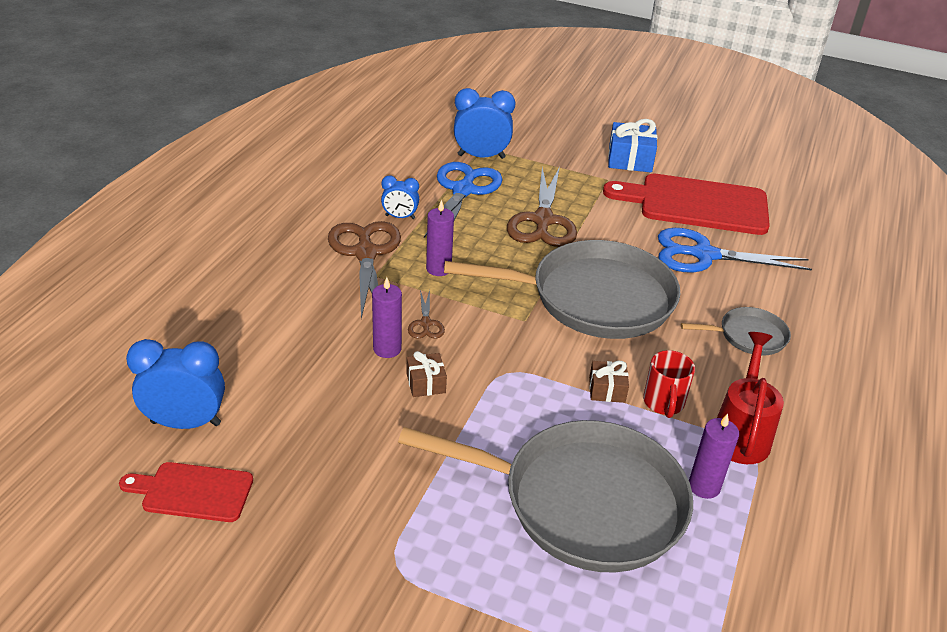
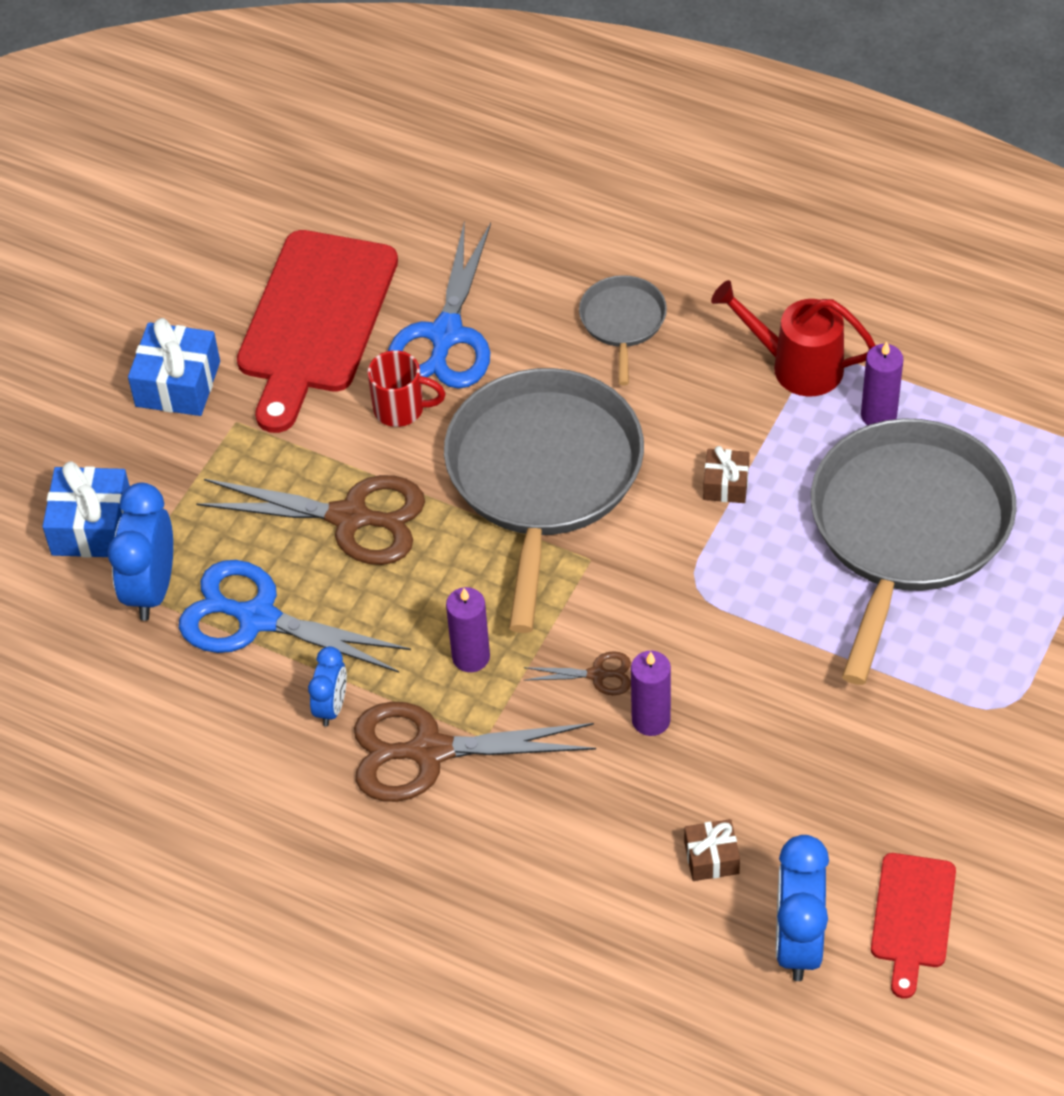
camera: 80 degrees left, 15 degrees up
brown gift [407,351,447,397] -> brown gift moved to [684,819,740,881]
red mug [643,350,695,418] -> red mug moved to [367,350,446,427]
none -> blue gift [42,462,130,558]

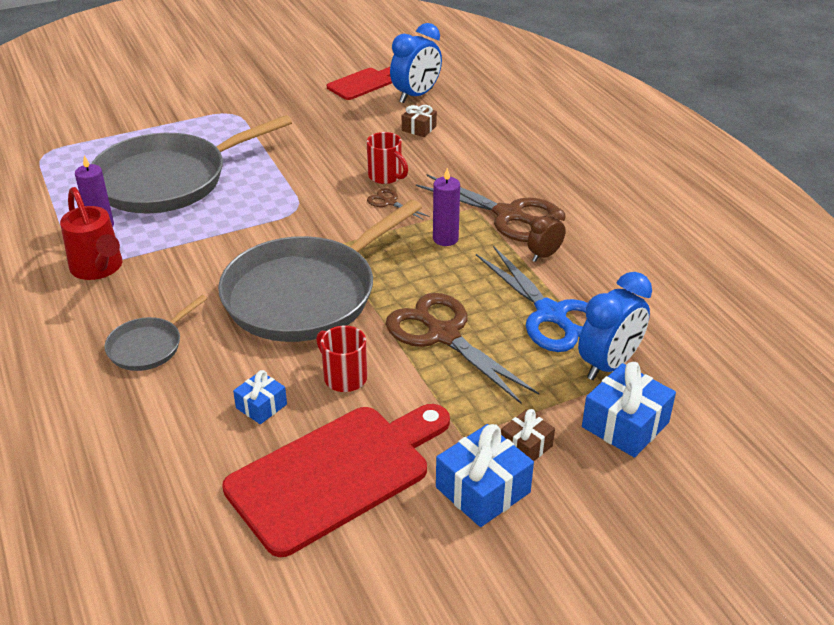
camera: 145 degrees left, 15 degrees down
blue clock [308,646,347,726] -> brown clock [527,208,566,262]
blue scissors [388,220,491,389] -> blue gift [233,370,287,424]
purple candle [631,651,671,736] -> red mug [367,132,408,184]
brown gift [703,446,750,503] -> brown gift moved to [501,409,555,461]

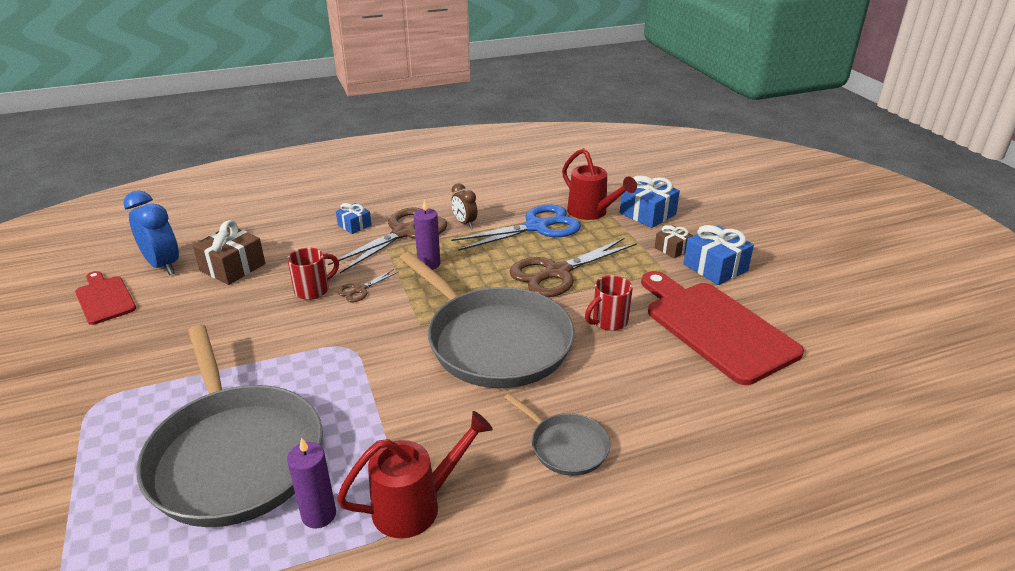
camera: 85 degrees left, 5 degrees down
blue gift [233,370,287,424] -> blue gift moved to [336,203,372,234]
brown gift [402,105,437,137] -> brown gift [192,220,265,285], size x1.71
blue clock [578,272,652,380] -> red watering can [562,148,637,220]

